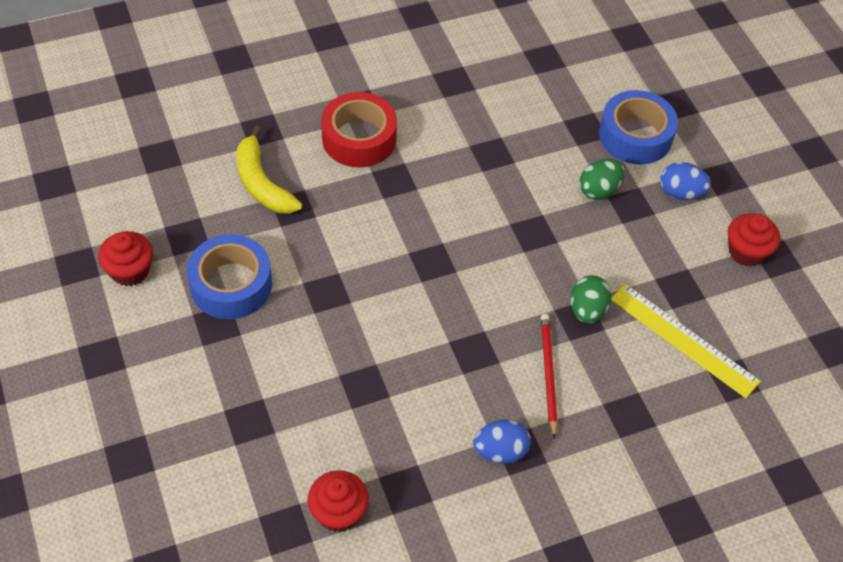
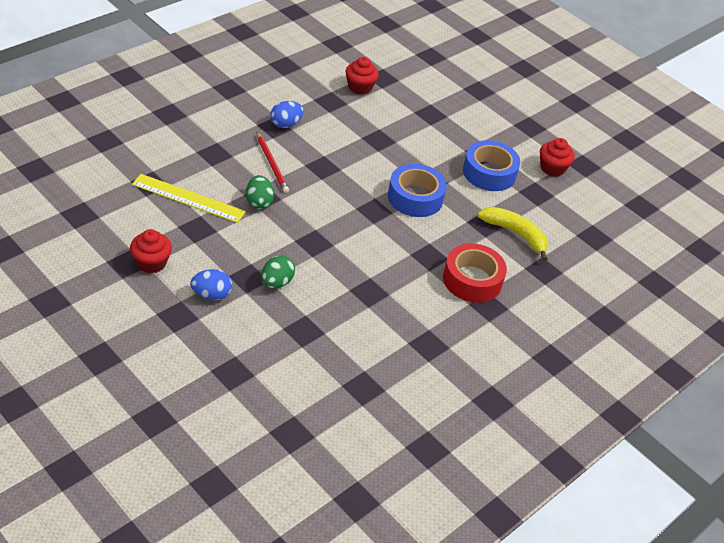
camera: 155 degrees right, 10 degrees down
blue tape [599,90,678,165] -> blue tape moved to [388,164,447,217]

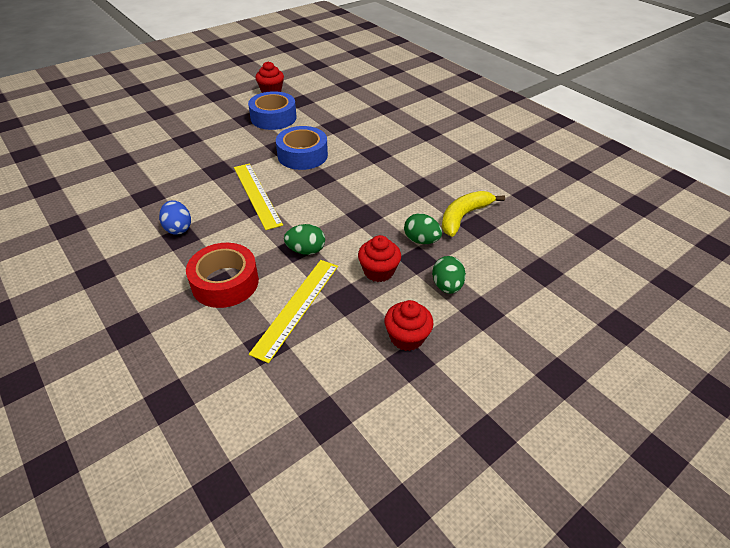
camera: 80 degrees left, 0 degrees up
blue egg [190,269,232,301] -> green egg [432,256,466,294]
red pencil [257,132,289,193] -> none
red cupcake [345,57,379,95] -> red cupcake moved to [358,235,401,282]
red tape [443,243,507,303] -> red tape moved to [186,243,259,308]
yellow banana [478,207,548,261] -> yellow banana moved to [442,191,505,237]
none -> yellow ruler [234,164,283,230]

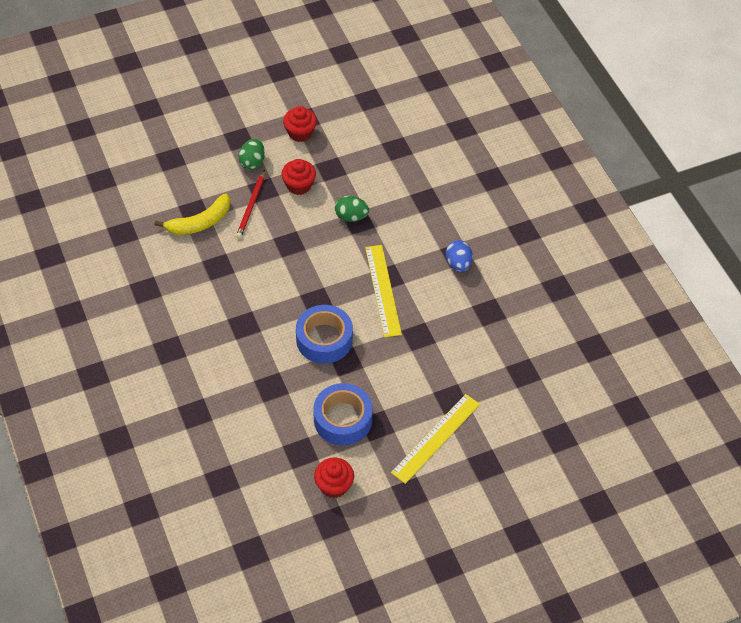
camera: 165 degrees left, 10 degrees up
red tape [186,243,259,308] -> none
yellow ruler [249,260,338,363] -> yellow ruler moved to [391,394,480,484]
green egg [404,213,442,244] -> red pencil [236,170,265,238]

